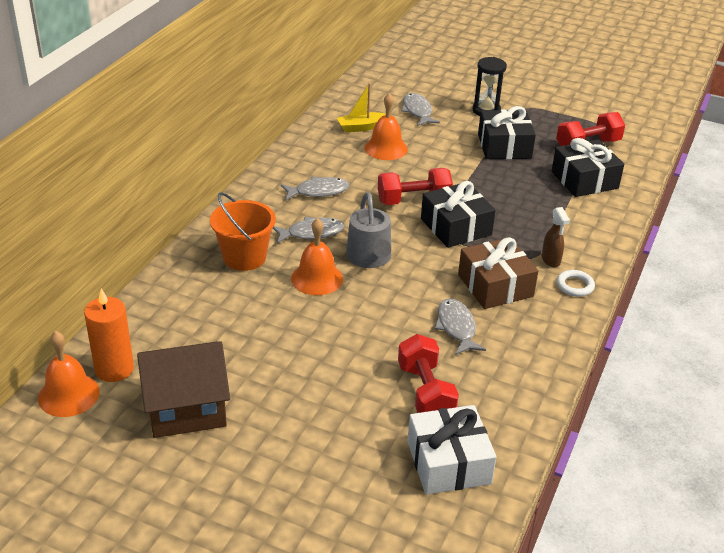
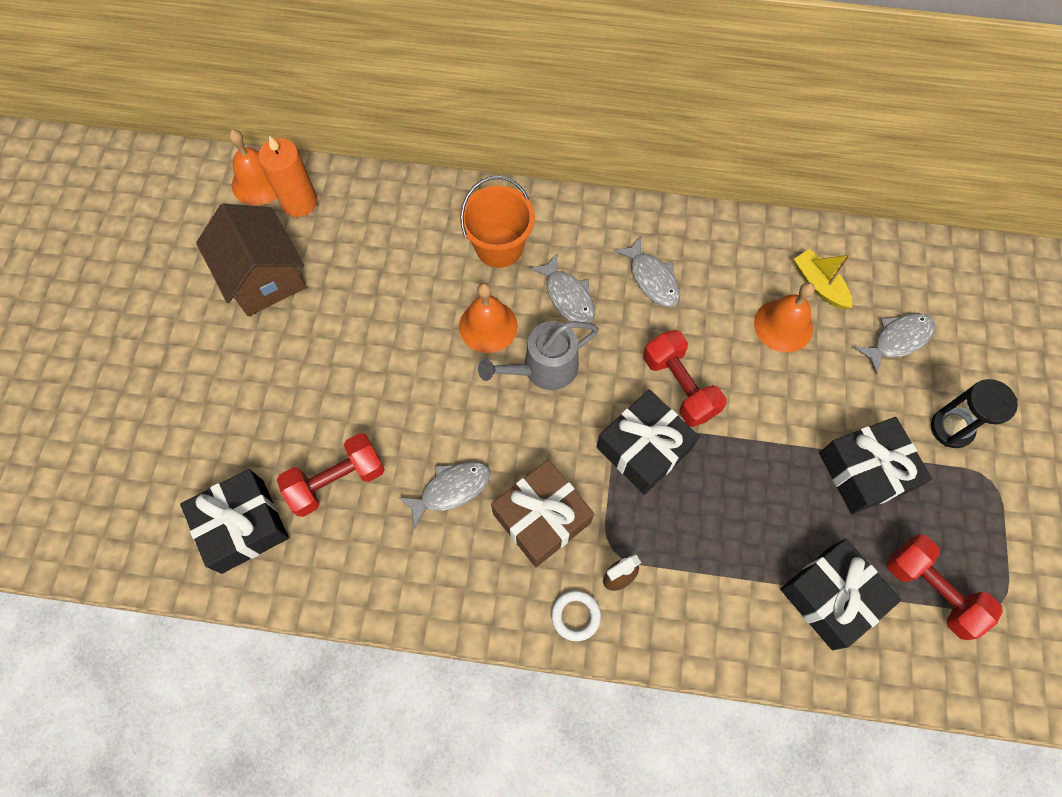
camera: 75 degrees right, 30 degrees up
white gift [407,405,496,495] -> black gift [180,469,289,574]

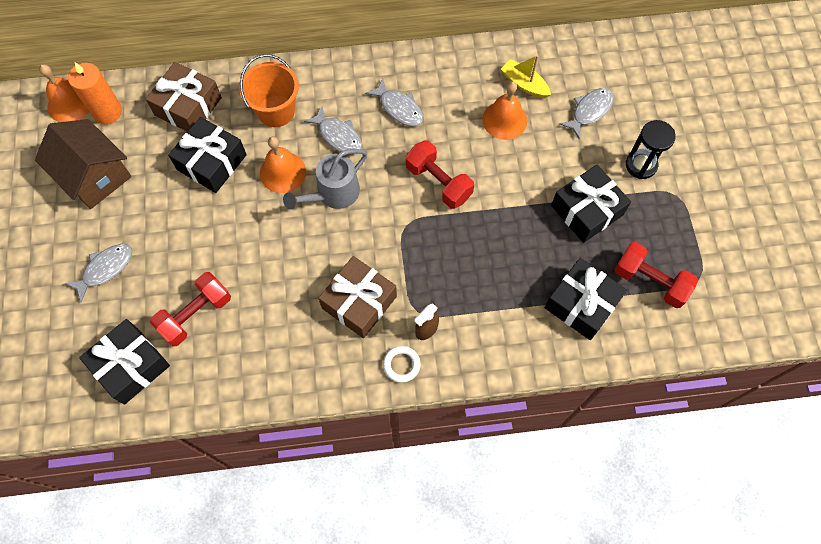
camera: 15 degrees left, 0 degrees up
grey fish [398,462,491,529] -> grey fish moved to [64,244,132,303]
black gift [596,390,699,495] -> black gift moved to [168,117,247,193]
none -> brown gift [146,62,222,132]

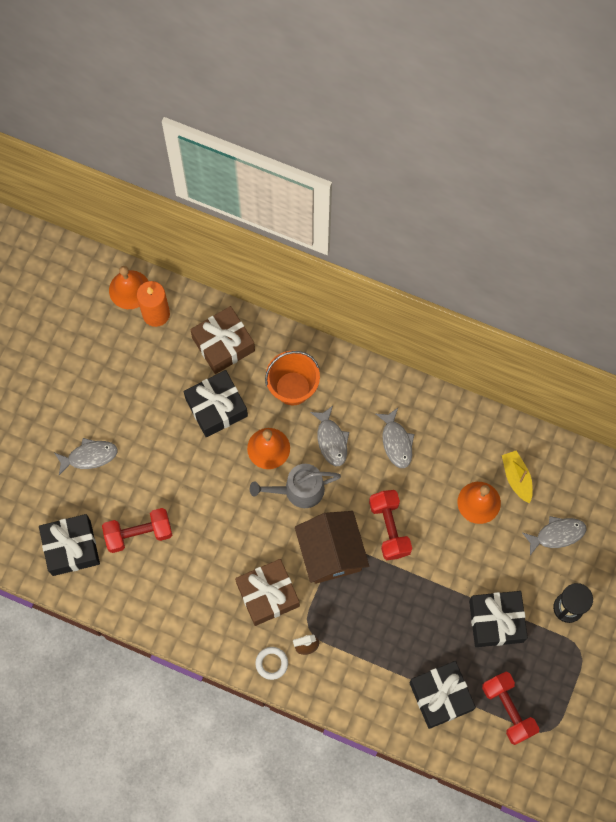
camera: 30 degrees right, 5 degrees up
brown house [35,119,132,209] -> brown house moved to [295,511,369,584]

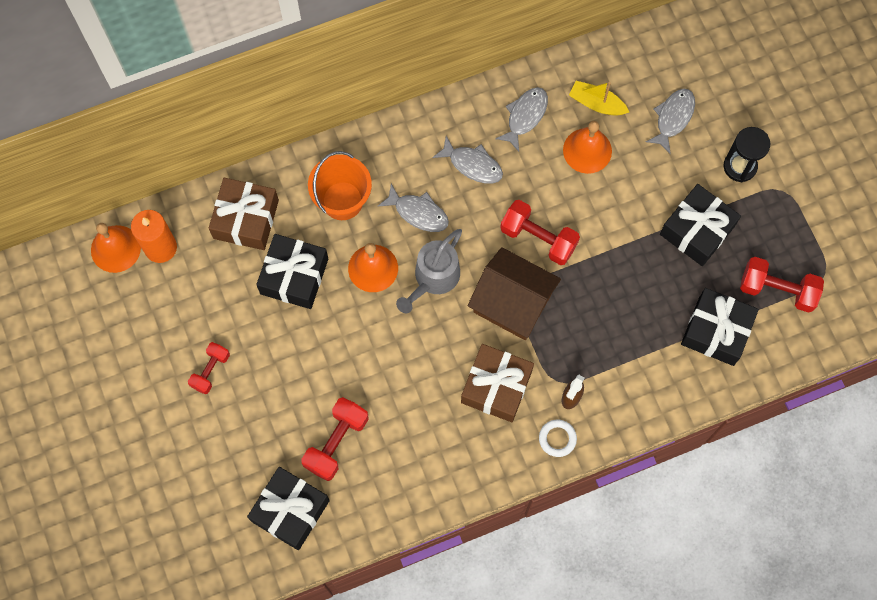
camera: 45 degrees left, 0 degrees up
grey fish [54,438,118,475] -> grey fish moved to [495,87,548,152]
none -> red dumbbell [188,342,230,394]

